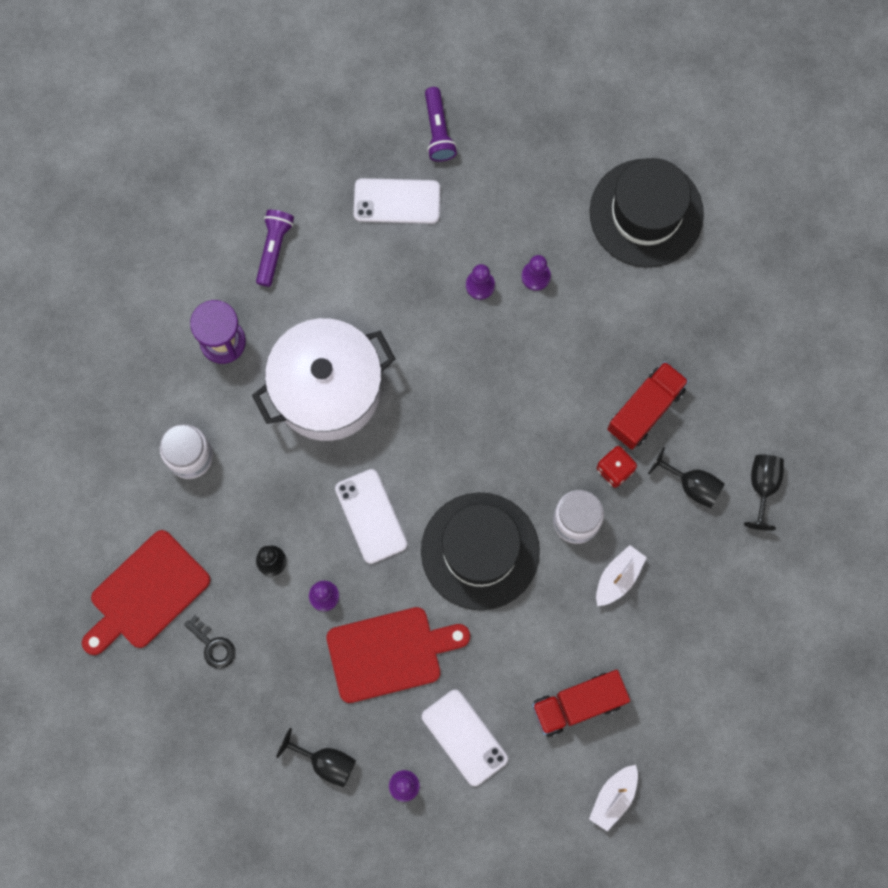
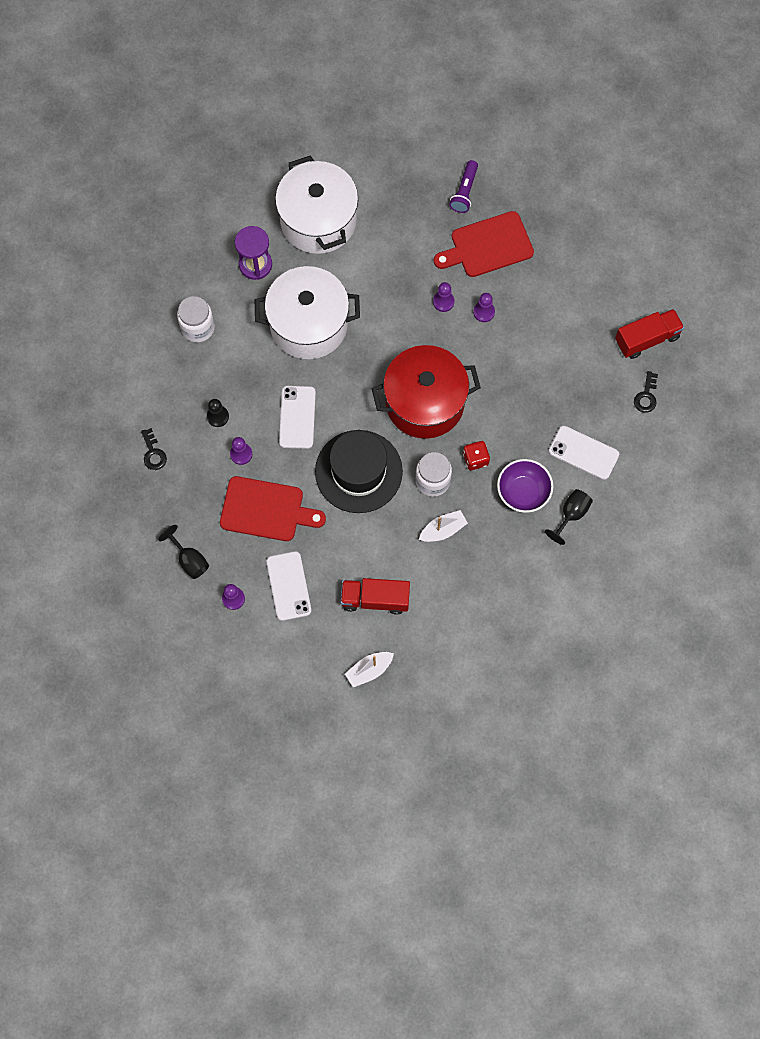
camera: 25 degrees right, 5 degrees down
red cutting board [82,530,211,655] -> red cutting board moved to [434,211,534,277]
purple flashlight [256,210,294,287] -> white pot [275,155,358,254]
white phone [354,178,440,224] -> white phone moved to [549,426,619,480]
black hat [590,158,704,268] -> none
red truck [607,361,689,450] -> red truck moved to [615,309,684,359]
black goblet [648,447,725,508] -> purple bowl [497,459,553,513]
none -> red pot [371,345,481,439]
none -> black key [634,371,658,413]

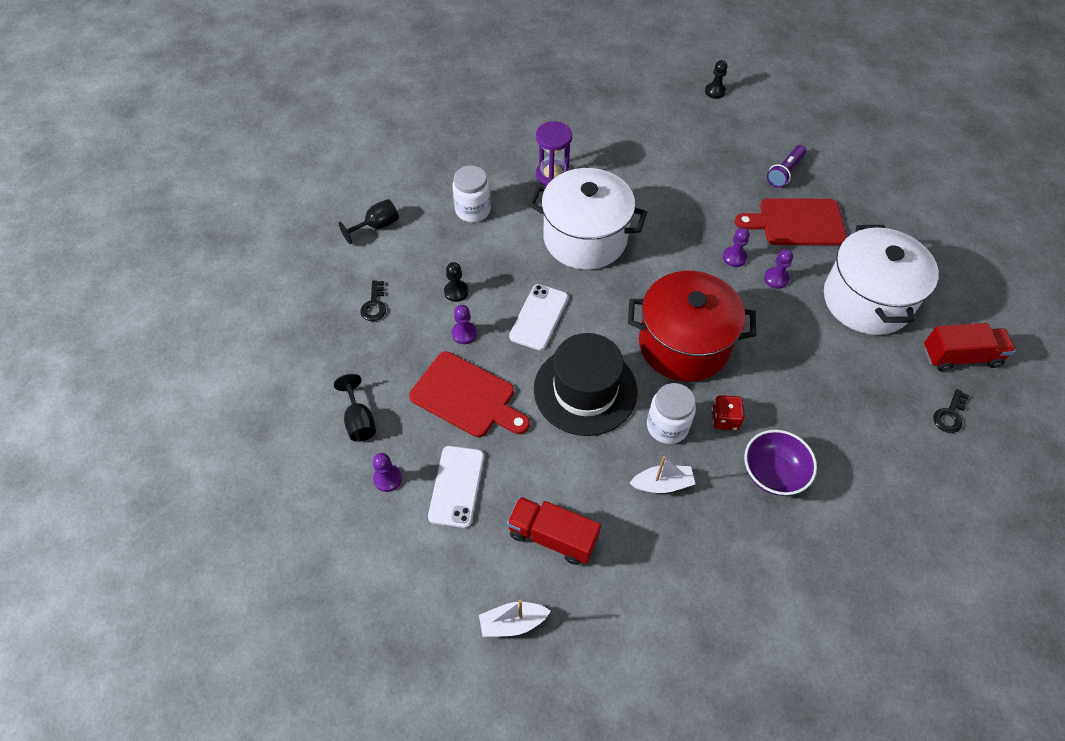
camera: 20 degrees right, 15 degrees down
white pot [275,155,358,254] -> white pot moved to [824,225,939,335]
black goblet [545,489,593,545] -> black goblet moved to [338,199,399,244]
white phone [549,426,619,480] -> none
none -> black pawn [705,60,728,99]

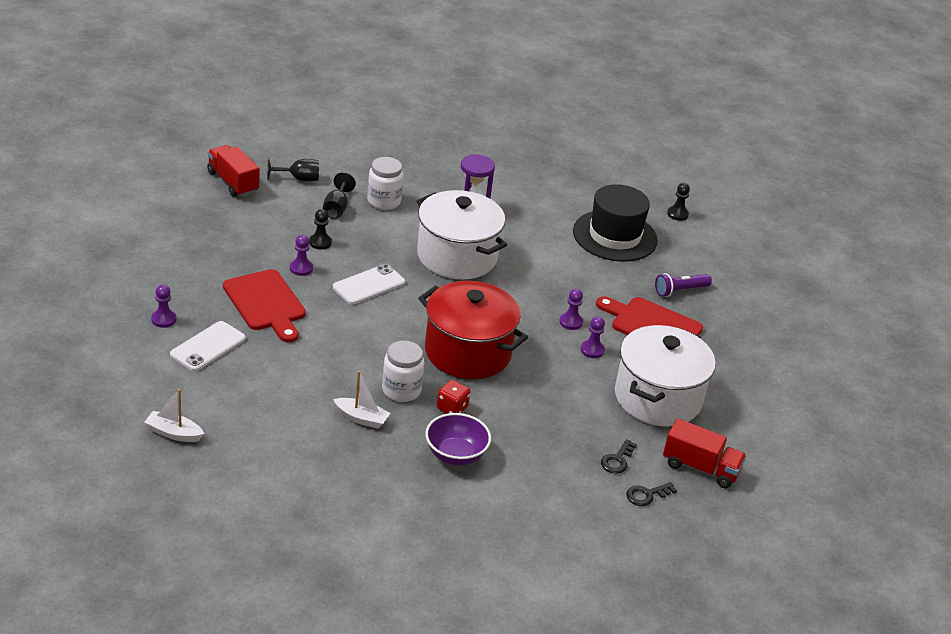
camera: 25 degrees right, 20 degrees down
black goblet [334,374,376,442] -> black goblet moved to [323,172,356,219]
black key [360,280,386,321] -> black key moved to [601,439,637,474]
red truck [507,497,601,565] -> red truck moved to [207,145,260,197]
black hat [534,333,637,436] -> black hat moved to [573,184,658,262]

